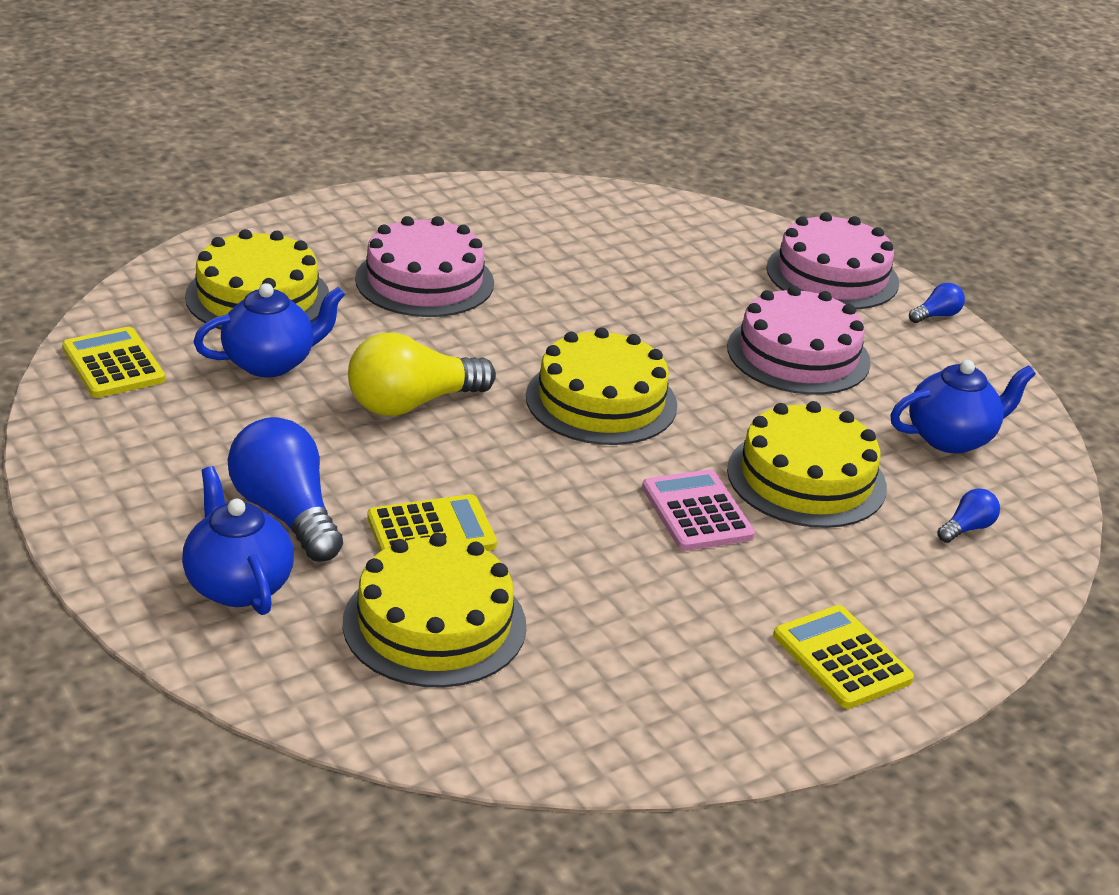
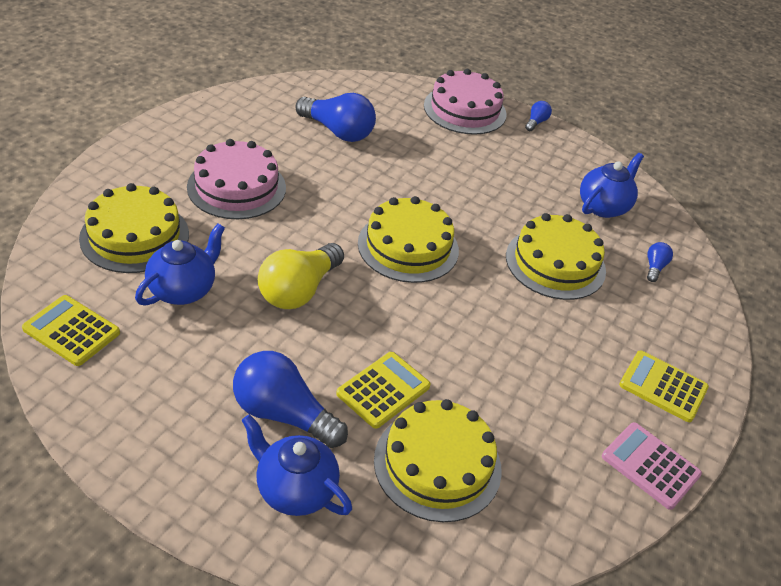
camera: 30 degrees left, 10 degrees up
pink calculator [642,469,755,551] -> pink calculator moved to [602,422,702,510]
pink cake [727,286,871,395] -> none
none -> blue light bulb [296,93,376,142]

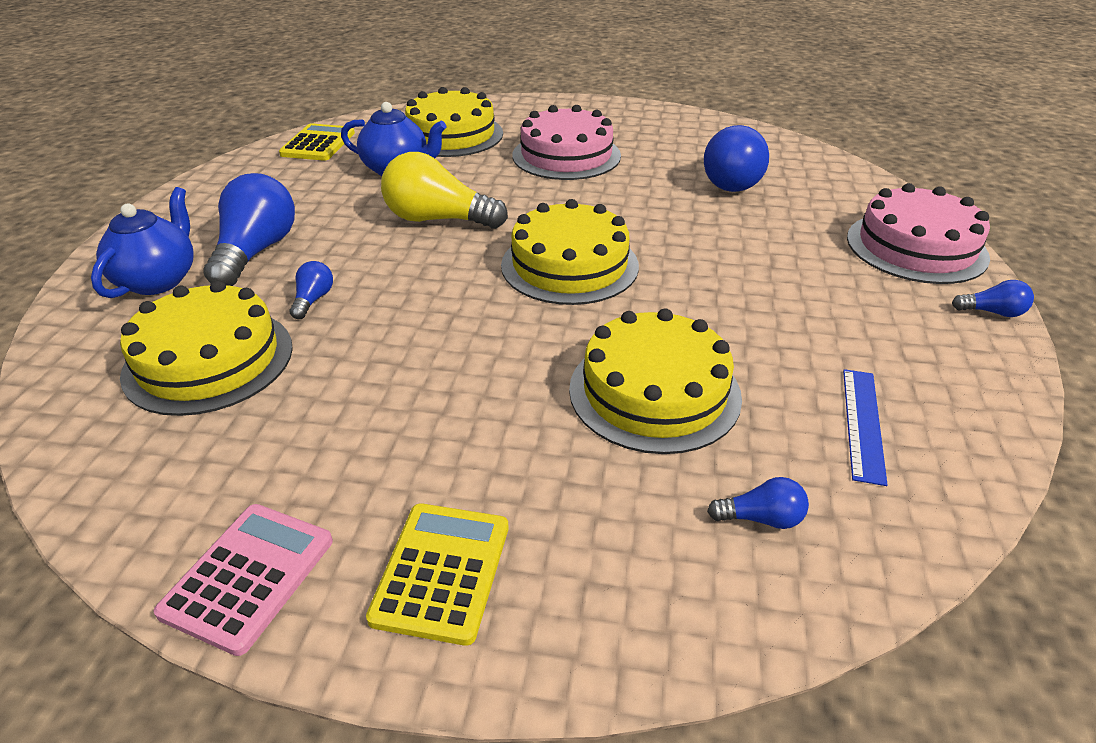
camera: 75 degrees right, 5 degrees down
yellow calculator [336,352,431,429] -> blue light bulb [289,261,333,319]
blue teapot [580,153,644,218] -> blue ruler [843,369,888,486]

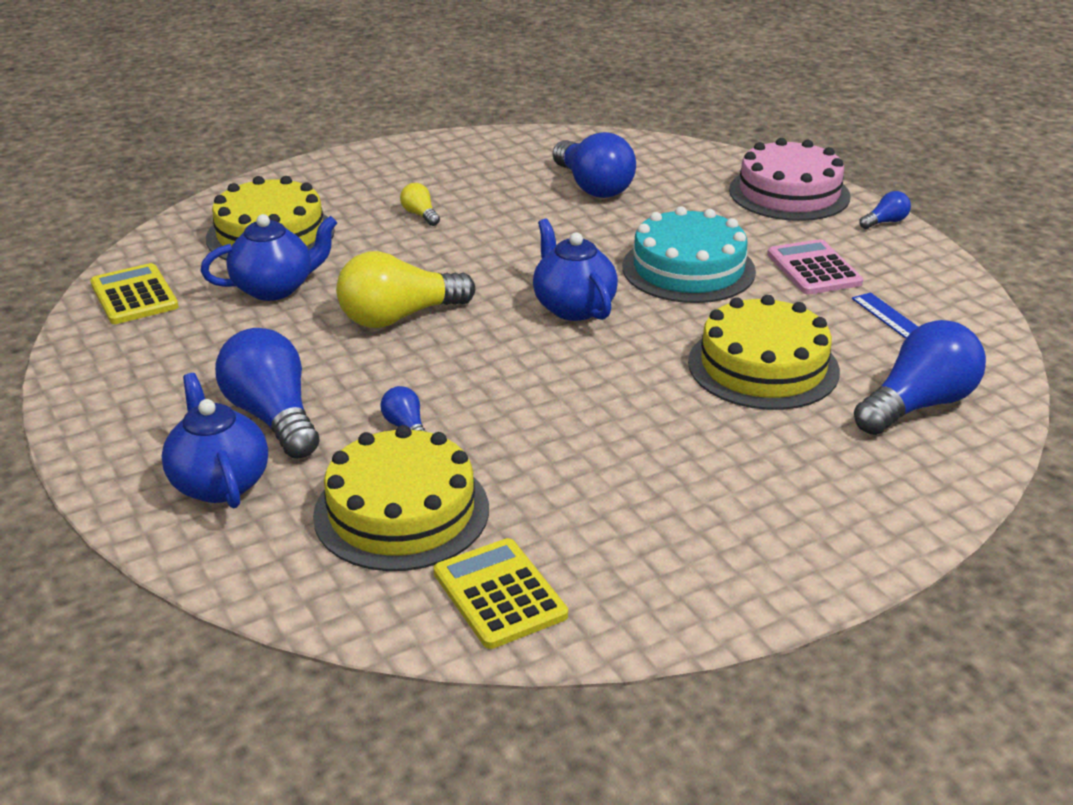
camera: 40 degrees left, 5 degrees down
pink calculator [154,504,333,656] -> pink calculator moved to [767,239,863,295]
yellow calculator [366,503,508,646] -> yellow calculator moved to [434,538,568,649]
yellow cake [501,199,639,305] -> blue teapot [533,218,618,321]
pink cake [512,105,621,180] -> yellow light bulb [400,183,440,226]
blue light bulb [707,477,809,529] -> blue light bulb [854,320,986,435], size x2.16
none -> turquoise cake [622,206,756,303]

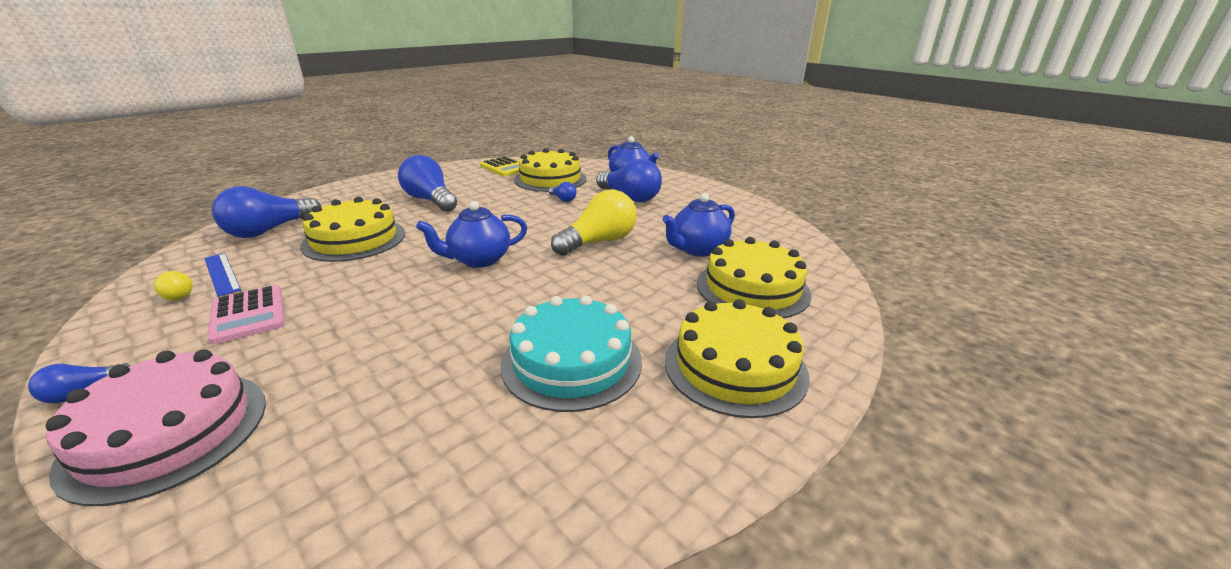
camera: 165 degrees right, 5 degrees down
yellow calculator [90,263,179,324] -> none
yellow light bulb [400,183,440,226] -> yellow light bulb moved to [154,271,193,300]
blue teapot [533,218,618,321] -> blue teapot turned 105 degrees clockwise [416,201,527,268]
blue light bulb [553,132,636,198] -> blue light bulb moved to [398,155,457,212]
turquoise cake [622,206,756,303] -> turquoise cake moved to [501,295,642,412]
none -> yellow cake [665,299,810,418]

